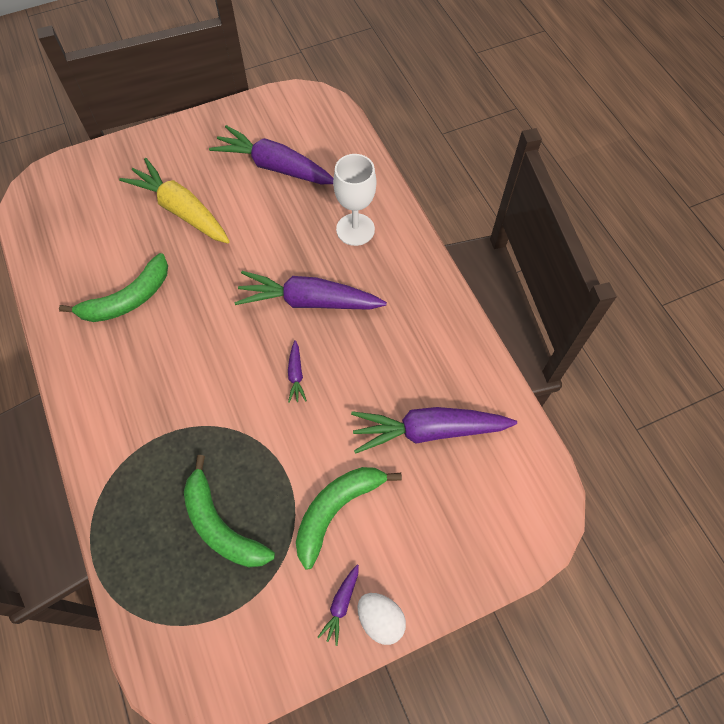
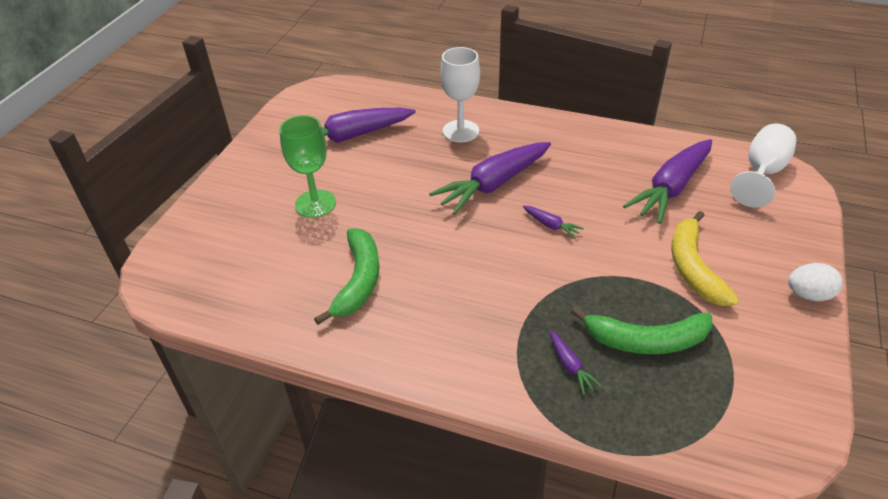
camera: 45 degrees left, 20 degrees down
yellow carrot [119,158,230,243] -> green goblet [279,115,336,218]
green banana [296,467,402,569] -> yellow banana [671,211,739,306]
purple carrot [317,565,359,646] -> purple carrot moved to [550,331,602,395]
none -> white goblet [730,123,797,208]

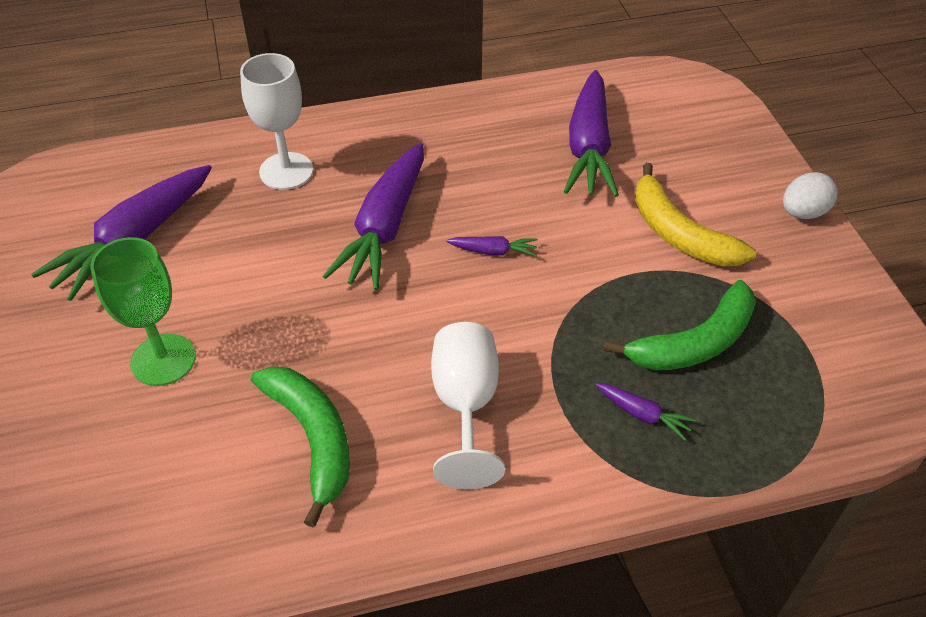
camera: 35 degrees left, 5 degrees up
white goblet [730,123,797,208] -> white goblet moved to [431,322,505,489]

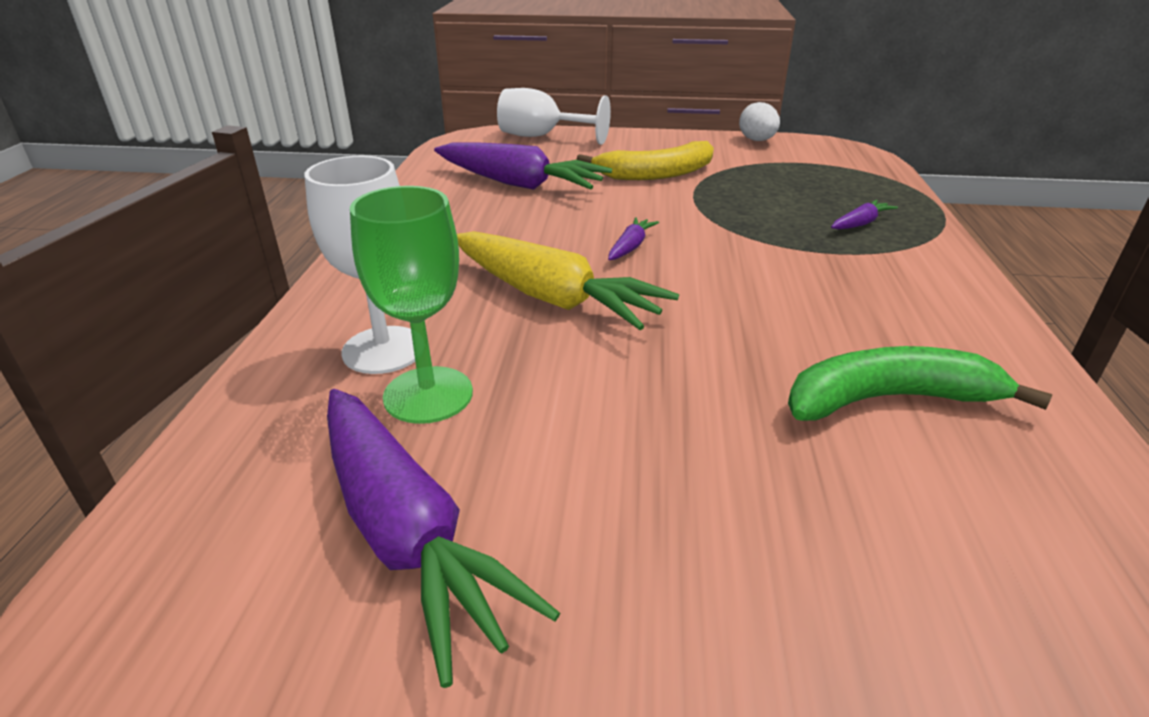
camera: 70 degrees left, 15 degrees down
green goblet [90,237,196,386] -> green goblet moved to [350,186,473,424]
purple carrot [323,143,424,290] -> yellow carrot [457,231,679,330]
white goblet [431,322,505,489] -> white goblet moved to [497,88,611,145]
green banana [603,280,756,371] -> none
white egg [783,172,838,219] -> white egg moved to [739,102,780,141]

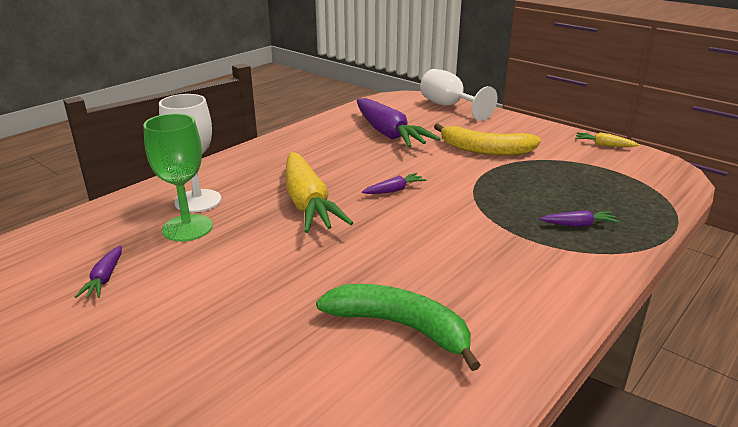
camera: 35 degrees right, 5 degrees down
purple carrot [327,389,560,688] -> purple carrot [75,246,122,298], size x0.43
white egg [739,102,780,141] -> yellow carrot [575,132,639,147]

